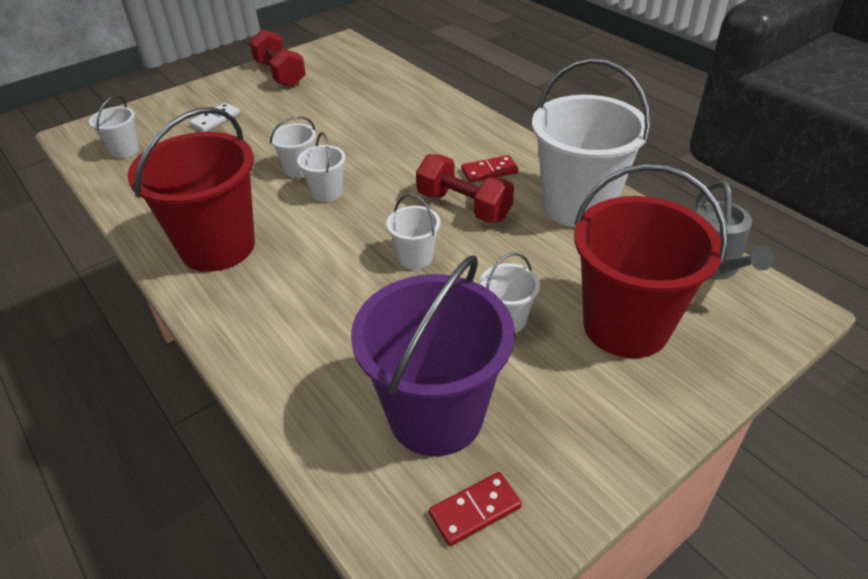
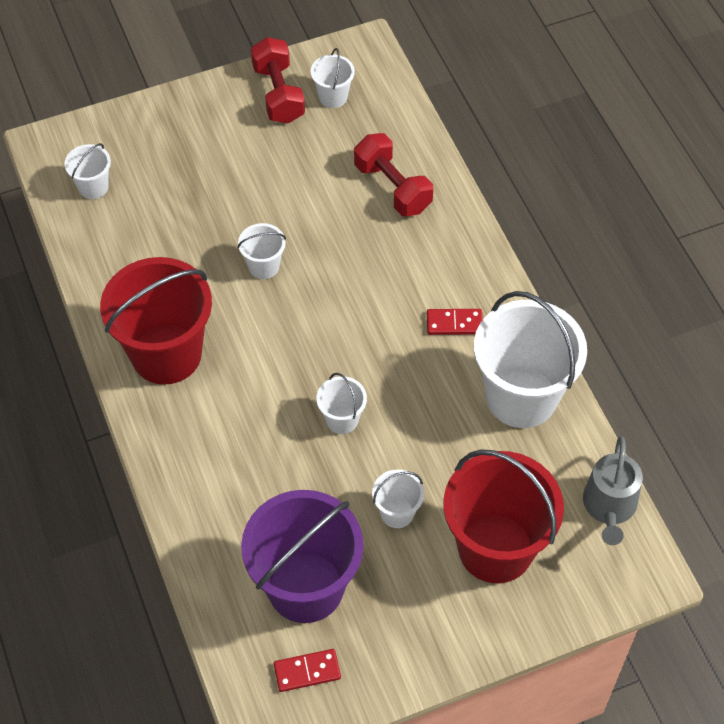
camera: 15 degrees right, 15 degrees up
white domino [189,103,240,132] -> none
white bucket [297,132,346,202] -> white bucket moved to [311,48,355,108]
red dumbbell [416,154,514,223] -> red dumbbell moved to [354,133,433,217]

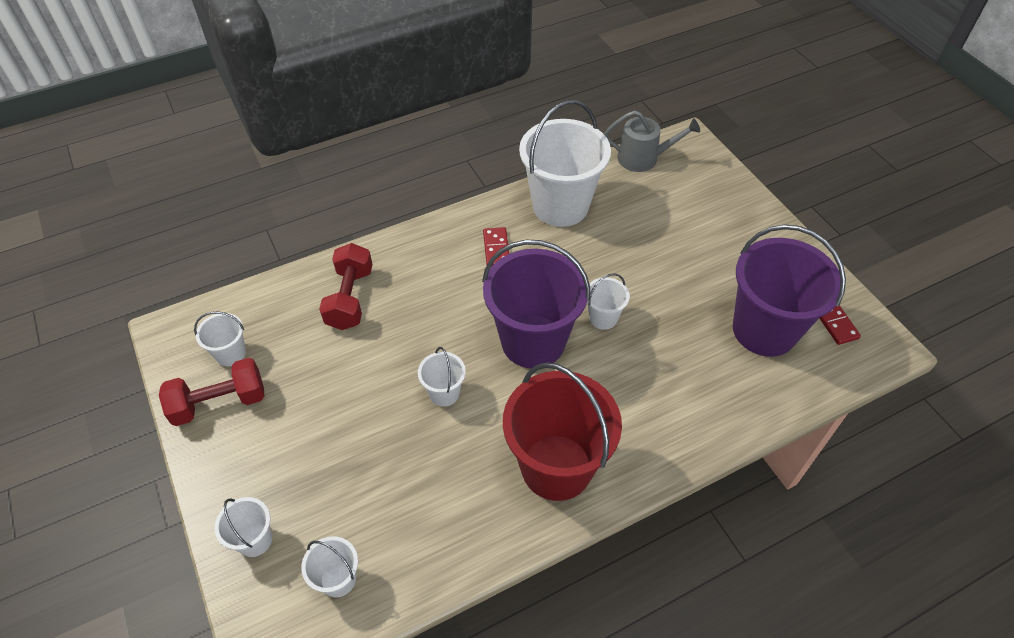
camera: 95 degrees left, 5 degrees down
red dumbbell [354,133,433,217] -> red dumbbell turned 45 degrees counterclockwise [319,243,373,330]
white bucket [372,469,424,528] -> white bucket moved to [215,497,272,557]
red bucket [444,449,564,583] -> none
none -> purple bucket [482,240,590,368]

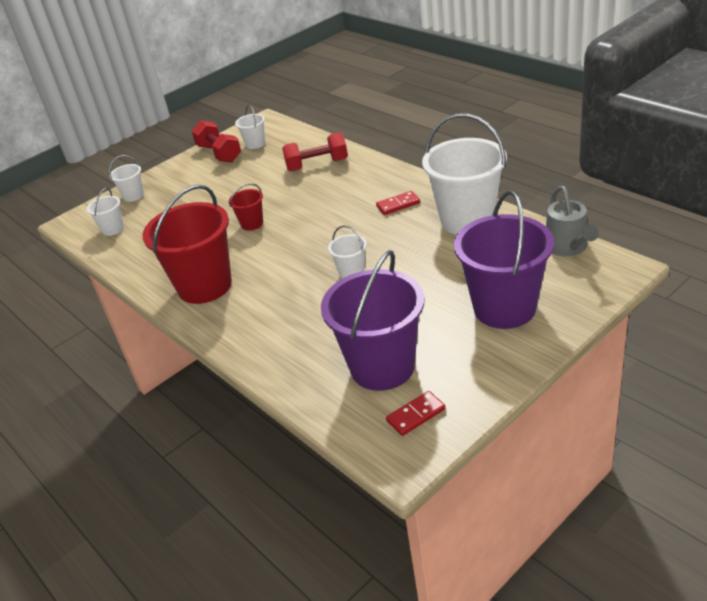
camera: 80 degrees right, 15 degrees down
white bucket [418,347,466,407] -> red bucket [228,183,263,231]
purple bucket [482,240,590,368] -> purple bucket moved to [454,190,554,329]

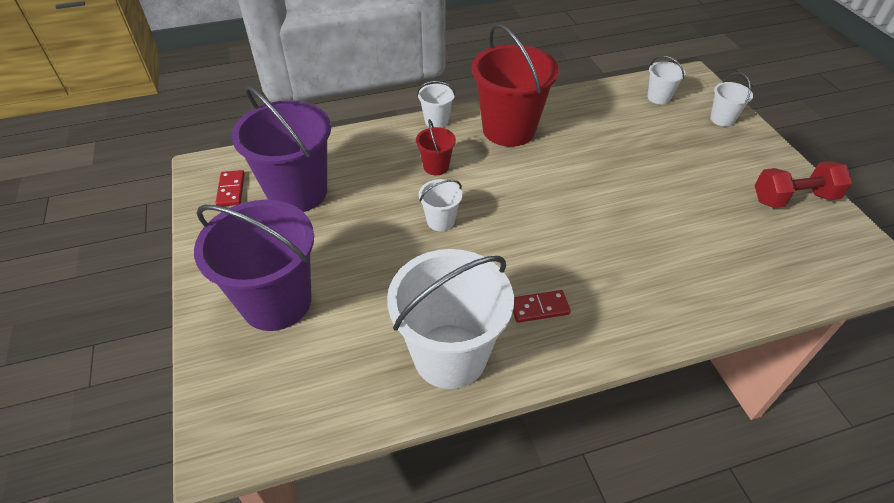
camera: 110 degrees right, 10 degrees up
red bucket [228,183,263,231] -> red bucket moved to [416,119,456,175]
white bucket [235,105,265,149] -> white bucket moved to [417,81,456,128]
red dumbbell [282,132,348,172] -> none
red domino [376,191,420,215] -> red domino turned 75 degrees clockwise [513,290,571,323]
grey watering can [546,186,599,256] -> none

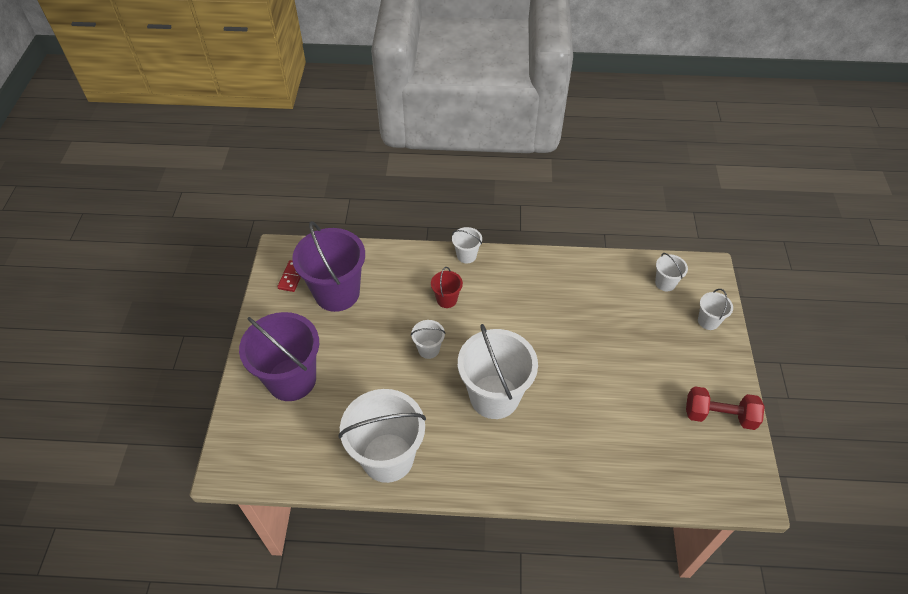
camera: 20 degrees right, 5 degrees up
red bucket [472,24,559,147] -> none
red domino [513,290,571,323] -> none
none -> white bucket [458,324,538,419]

